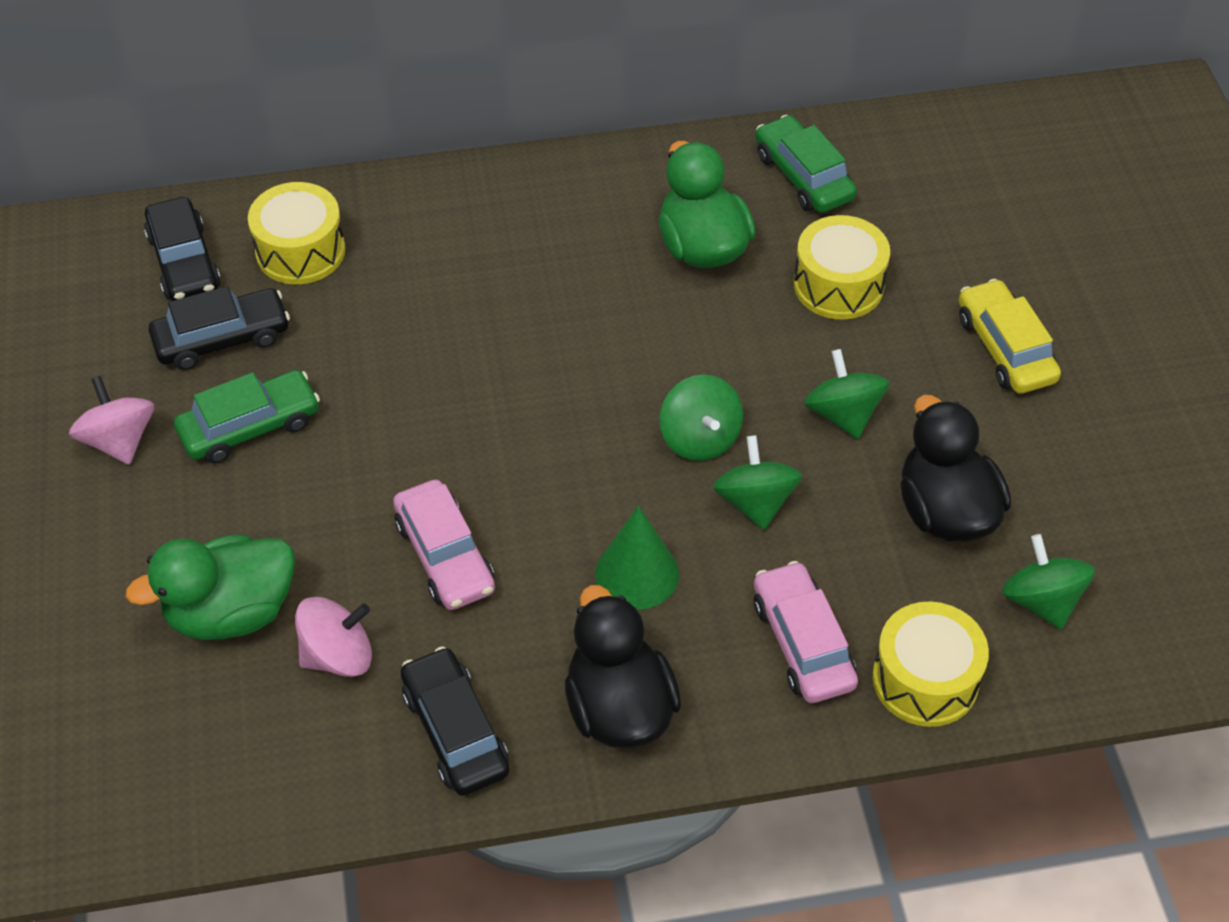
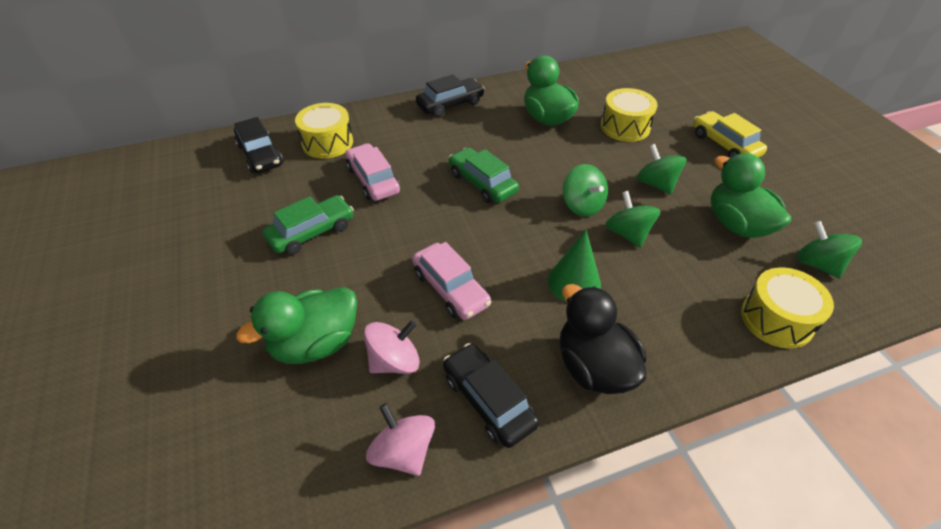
camera: 10 degrees left, 5 degrees down
pink spinning top [69,376,154,465] -> pink spinning top moved to [366,403,435,476]
black car [149,286,290,370] -> black car moved to [416,74,485,117]
pink car [754,561,858,703] -> pink car moved to [345,143,400,201]
green car [756,115,857,213] -> green car moved to [449,148,519,203]
black duck [901,395,1011,542] -> green duck [711,153,791,238]

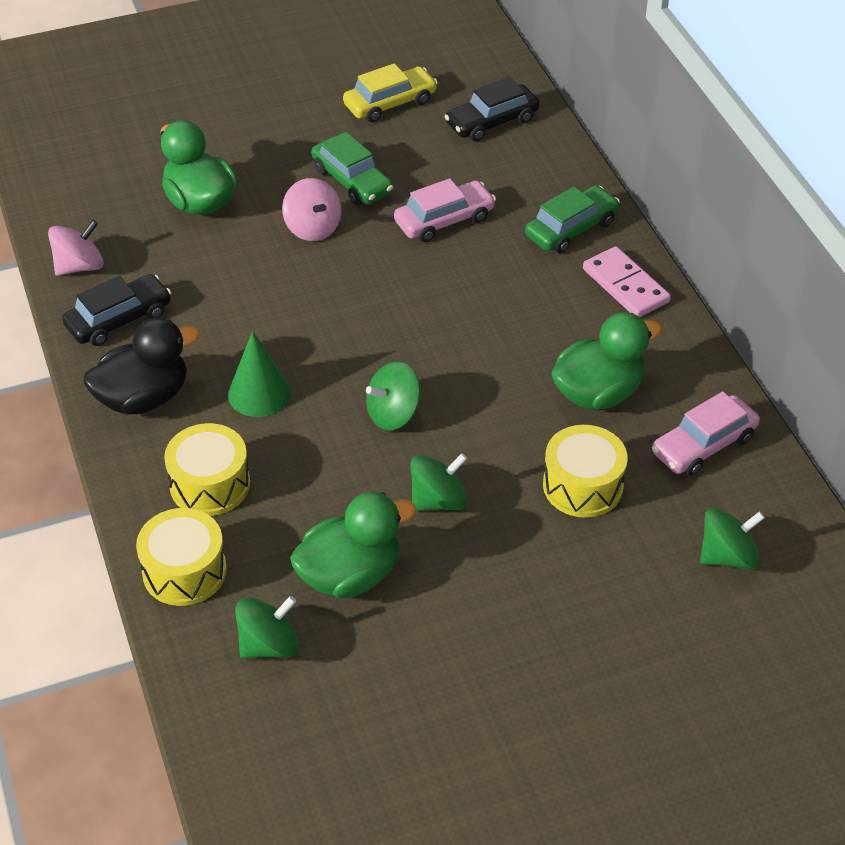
camera: 90 degrees right, 0 degrees up
yellow drum [295,103,353,159] -> yellow drum moved to [164,423,250,516]
pink spinning top [364,320,420,374] -> pink spinning top moved to [282,178,341,241]
pink car [412,242,491,320] -> pink car moved to [652,392,760,476]
black car [416,74,485,117] -> pink domino [583,246,671,317]
green car [449,148,519,203] -> green car moved to [525,185,620,253]
green spinning top [605,191,660,248] -> green spinning top moved to [700,508,765,570]
yellow car [693,111,767,158] -> yellow car moved to [343,63,438,122]

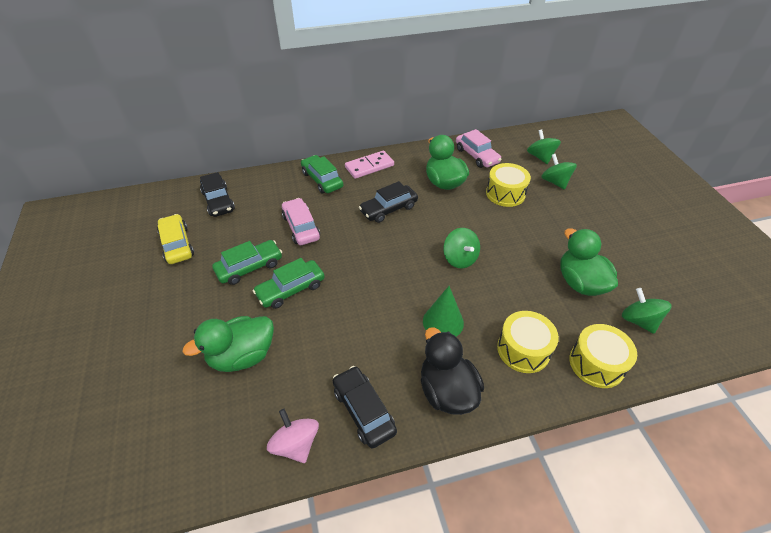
camera: 85 degrees left, 0 degrees up
pink spinning top [282,178,341,241] -> green car [253,258,325,309]
green spinning top [410,453,468,511] -> green spinning top moved to [541,154,577,190]
none -> black car [359,181,418,223]

